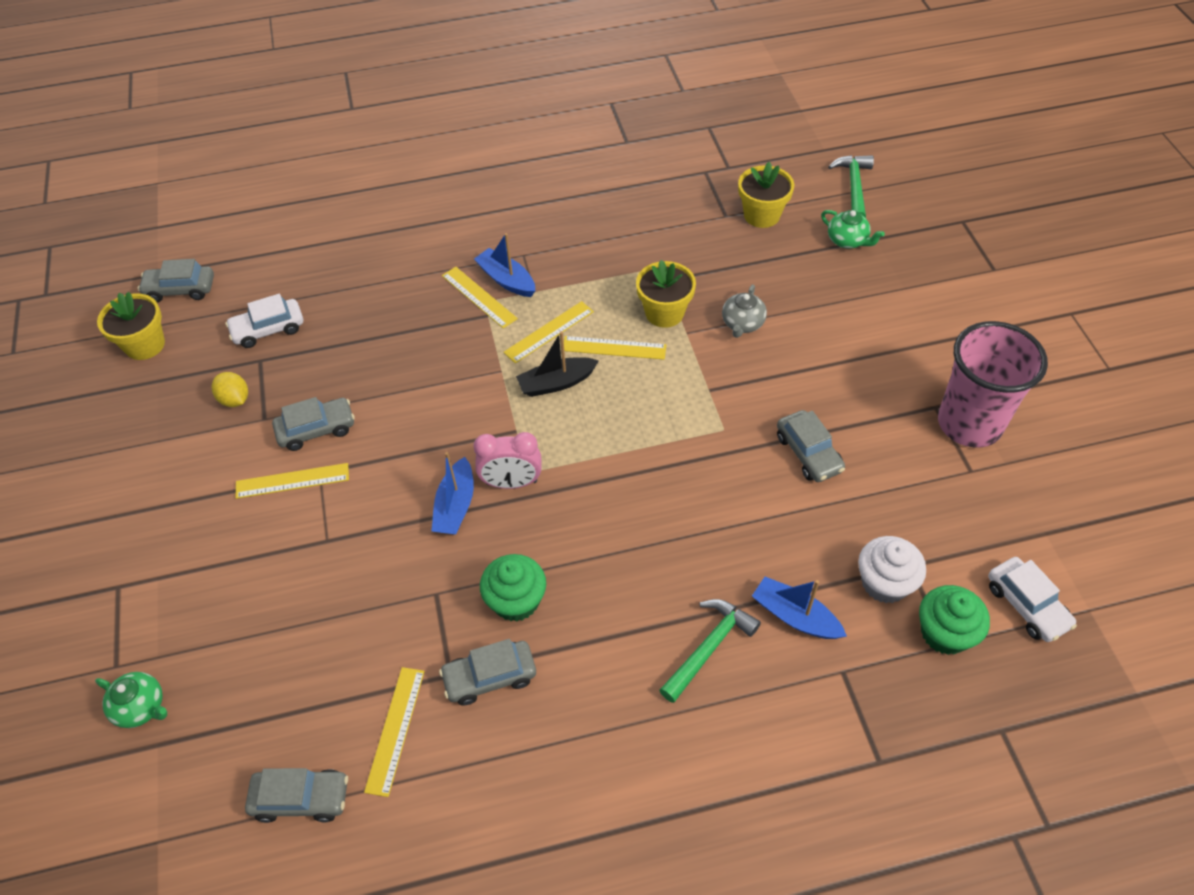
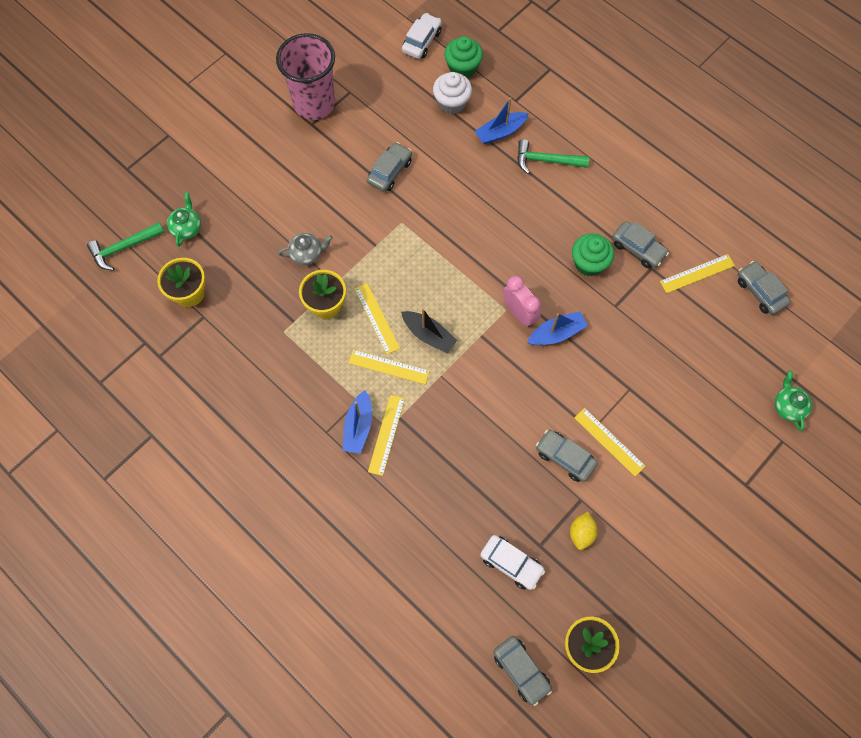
camera: 125 degrees left, 15 degrees up
blue boat [752,577,847,639] -> blue boat turned 60 degrees clockwise [475,98,529,144]

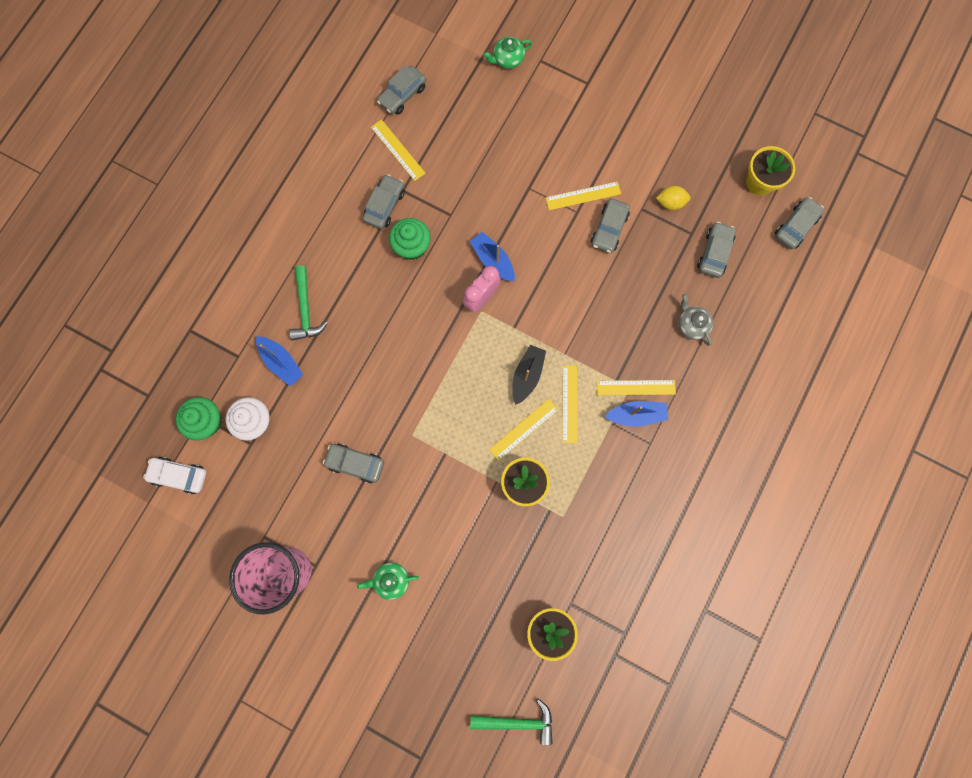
camera: 105 degrees left, 10 degrees up
green hammer [87,222,165,271] -> green hammer turned 45 degrees counterclockwise [470,699,553,745]
green teapot [167,192,201,247] -> green teapot moved to [357,562,419,600]
grey teapot [278,233,333,265] -> grey teapot moved to [678,294,713,346]
white car [480,535,545,590] -> grey car [697,222,736,278]
yellow ruler [574,408,646,477] -> yellow ruler turned 45 degrees clockwise [546,182,621,210]

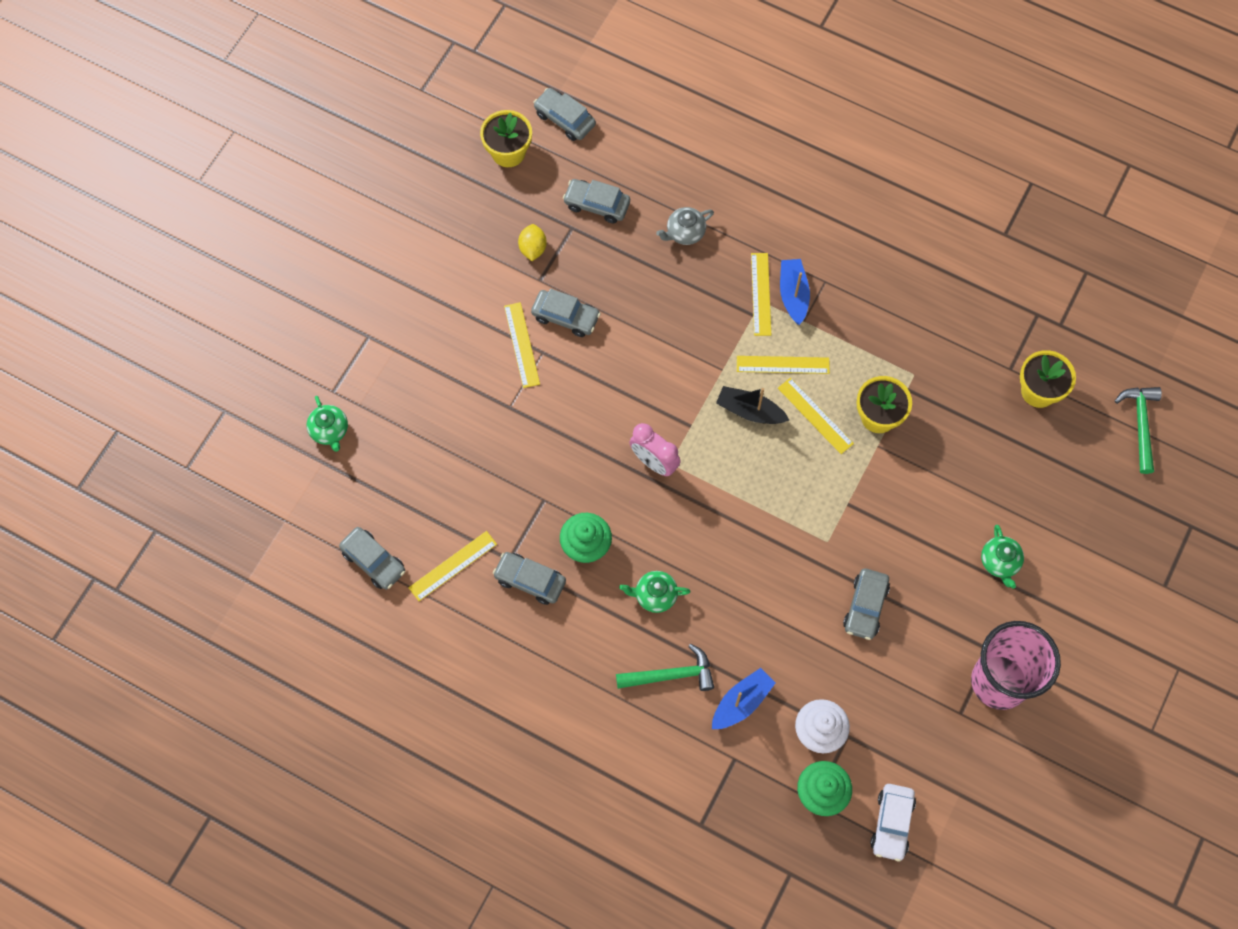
camera: 90 degrees left, 10 degrees down
blue boat [469,232,515,281] -> none
none -> green teapot [619,571,690,613]

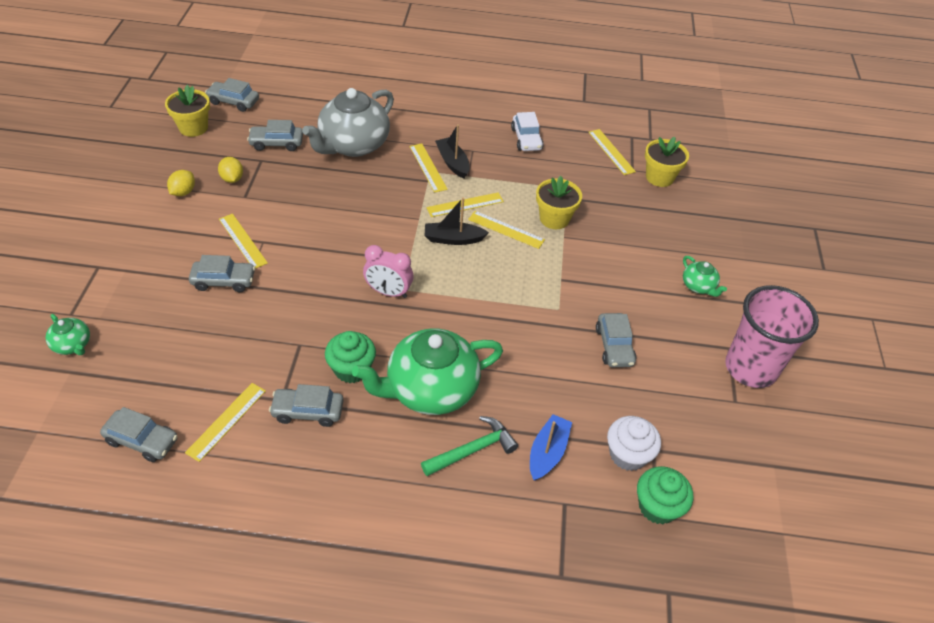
camera: 25 degrees left, 20 degrees down
grey car [531,289,601,337] -> grey car moved to [189,255,255,292]
green teapot [619,571,690,613] -> green teapot [352,329,503,415], size x2.23
grey teapot [656,207,714,245] -> grey teapot [302,88,394,157], size x2.23
blue boat [780,259,810,325] -> black boat [435,124,469,179]
white car [870,784,916,862] -> white car moved to [511,112,544,151]
green hammer [1115,387,1162,474] -> none
none -> yellow lemon [167,170,195,196]
none -> yellow ruler [588,129,636,175]

